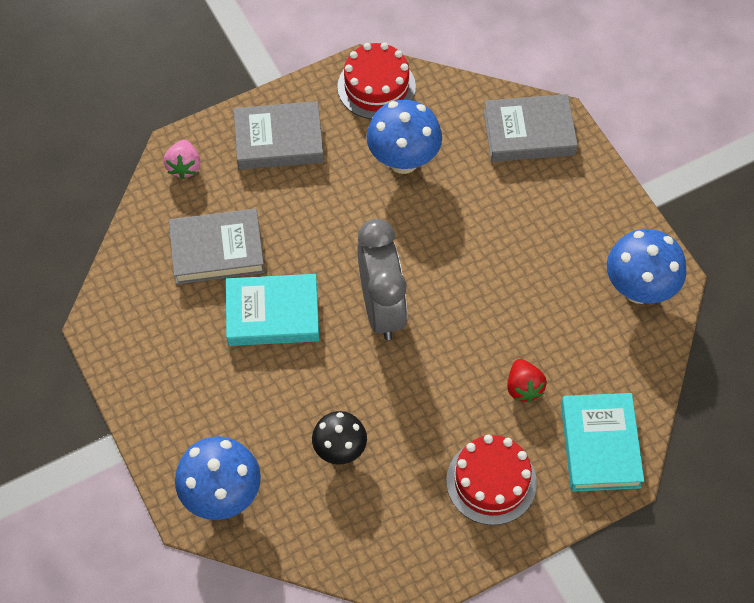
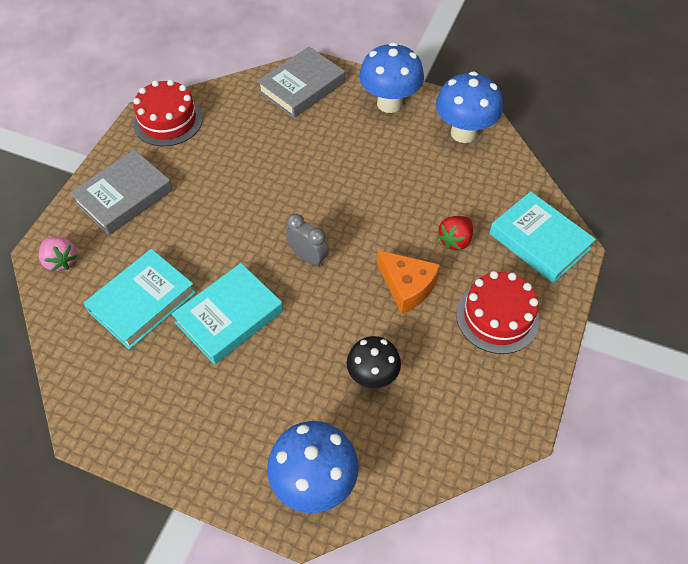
camera: 40 degrees left, 5 degrees down
grey book [169,209,265,284] -> turquoise book [83,249,196,350]
grey clock [357,219,407,340] -> grey clock [285,214,329,267], size x0.52
blue mushroom [366,100,442,174] -> blue mushroom moved to [359,42,424,113]
red strawberry [507,359,547,402] -> red strawberry turned 90 degrees clockwise [438,216,473,250]
none -> orange cheese [377,250,440,314]

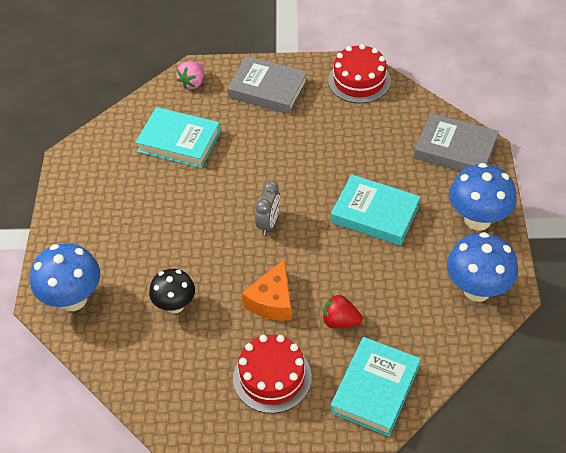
camera: 70 degrees right, 5 degrees down
turquoise book [172,263,283,365] -> turquoise book moved to [331,174,421,246]

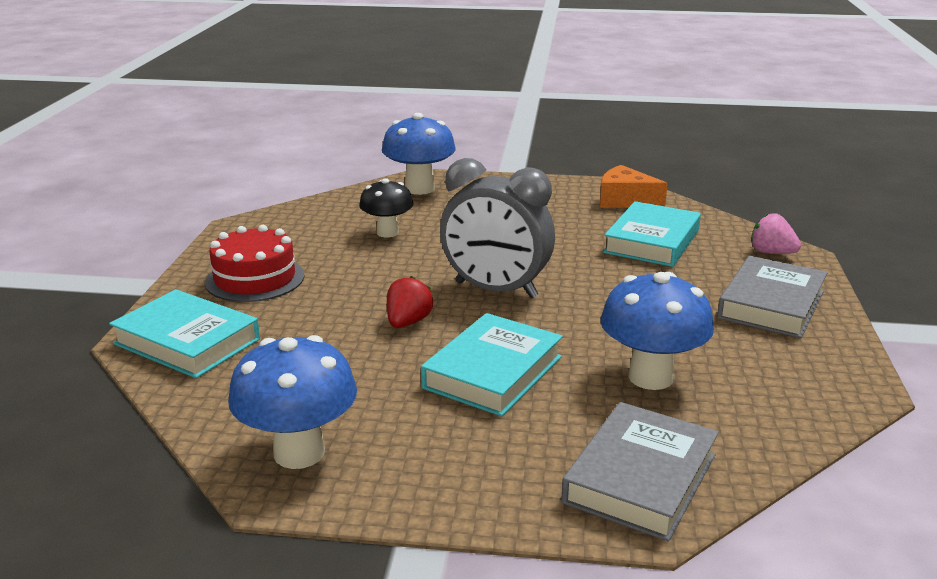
camera: 95 degrees right, 25 degrees down
orange cheese [242,259,292,321] -> orange cheese moved to [600,165,668,208]
grey clock [255,180,280,235] -> grey clock [440,158,555,298], size x1.91
red strawberry [323,295,363,329] -> red strawberry moved to [387,276,433,328]
red cake [328,44,391,103] -> none
blue mushroom [449,163,517,231] -> blue mushroom moved to [601,272,714,390]

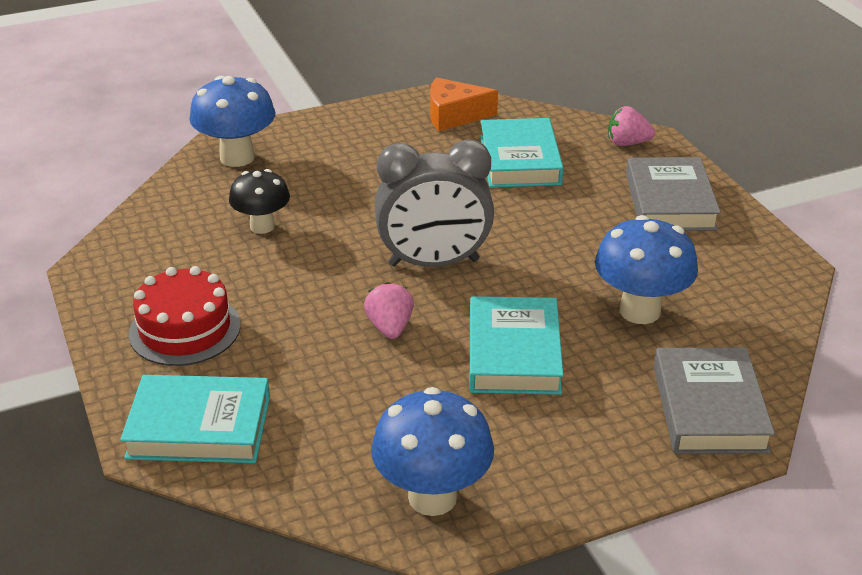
camera: 30 degrees left, 10 degrees up
red strawberry [387,276,433,328] -> pink strawberry [364,282,414,339]

